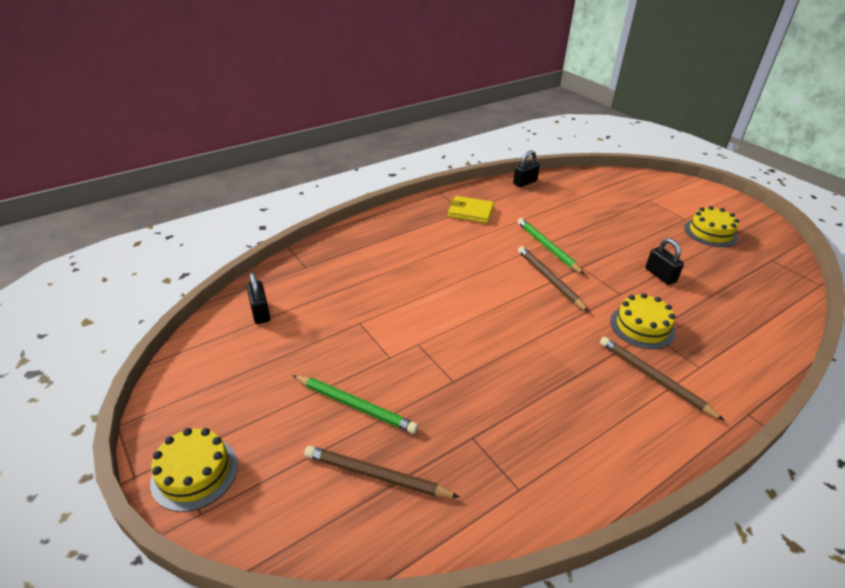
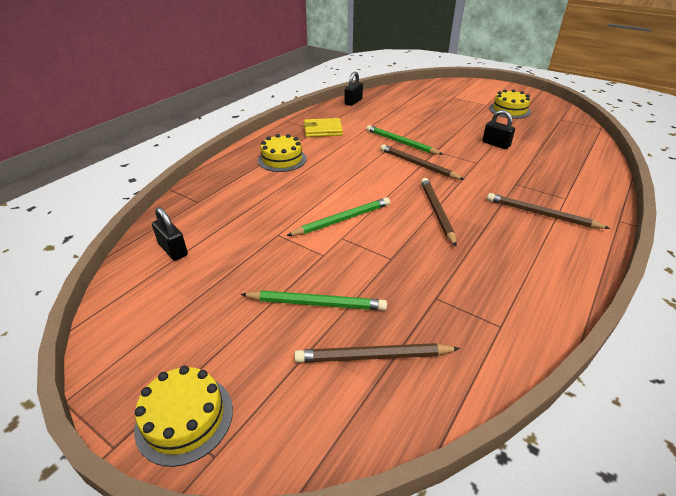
camera: 20 degrees left, 0 degrees up
yellow cake [610,293,675,349] -> yellow cake moved to [258,134,307,172]
none -> green pencil [286,197,390,236]
none -> brown pencil [421,178,457,247]

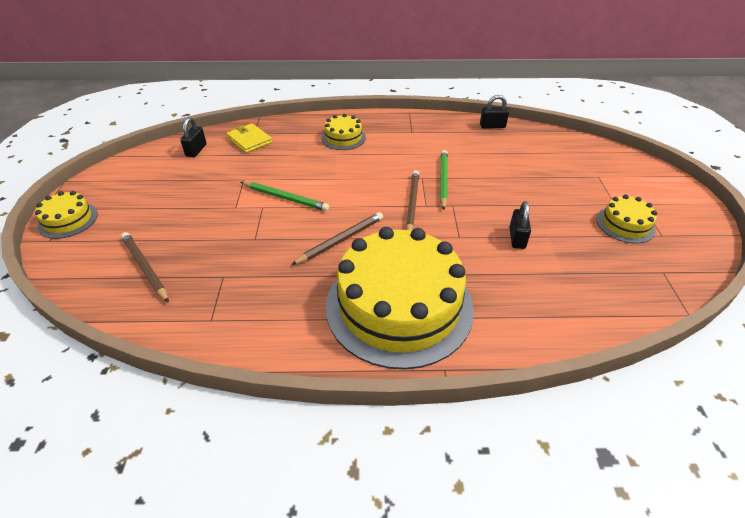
camera: 55 degrees right, 5 degrees up
green pencil [241,290,387,311] -> none
yellow wallet [303,118,343,137] -> yellow wallet moved to [226,123,272,153]
brown pencil [487,193,610,229] -> yellow cake [326,227,474,370]

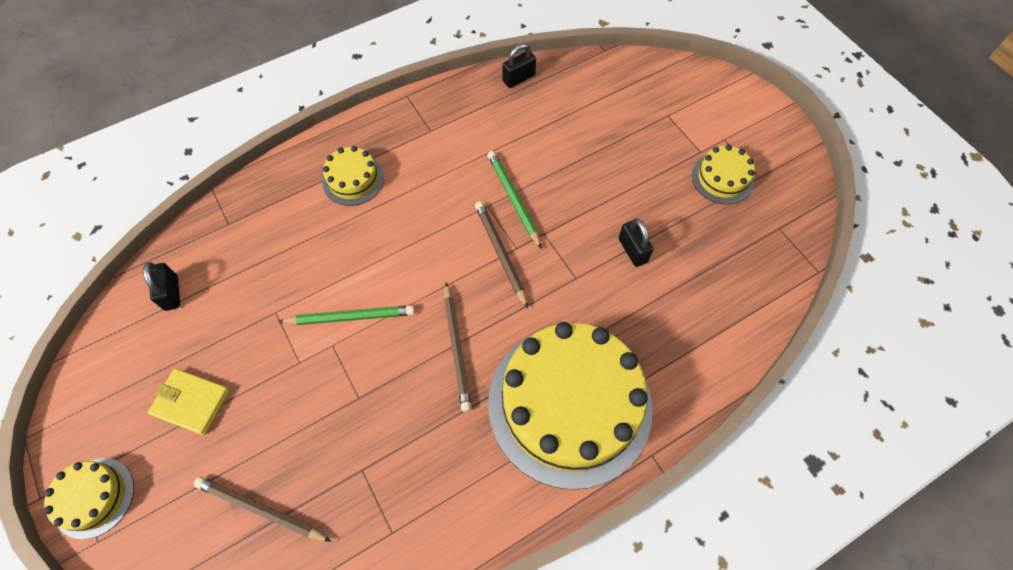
camera: 30 degrees left, 20 degrees up
yellow wallet [226,123,272,153] -> yellow wallet moved to [148,369,230,435]
brown pencil [291,212,383,265] -> brown pencil turned 150 degrees clockwise [444,282,472,412]

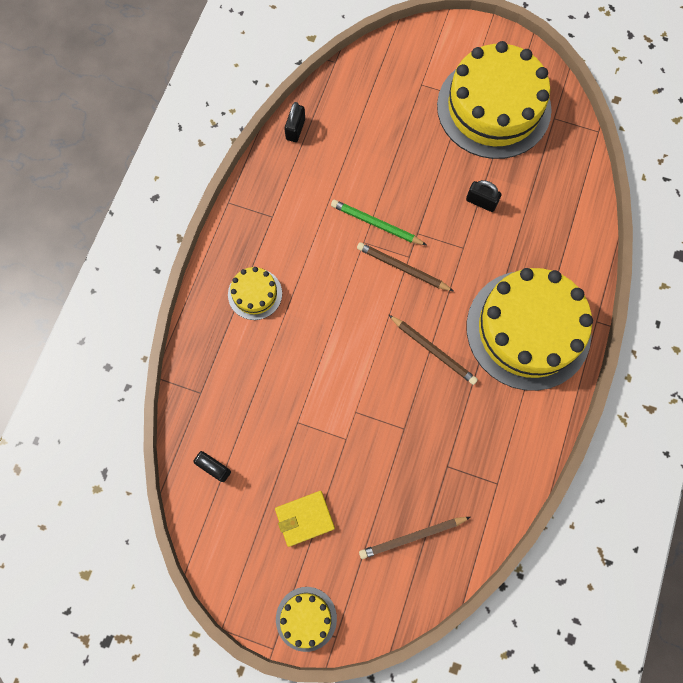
camera: 40 degrees left, 10 degrees up
green pencil [278,305,415,325] -> none
yellow cake [692,145,755,205] -> yellow cake [437,41,552,159], size x2.25

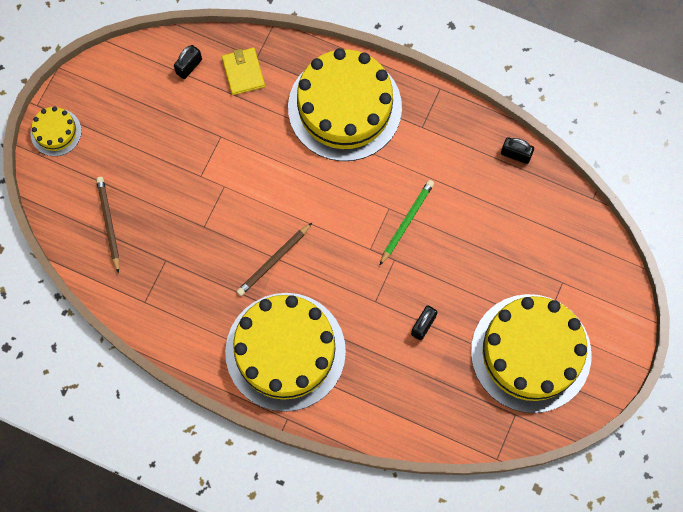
camera: 95 degrees right, 0 degrees up
yellow cake [228,267,282,320] -> yellow cake [288,48,402,161], size x2.25
yellow wallet [275,491,335,547] -> yellow wallet moved to [222,48,265,95]
brown pencil [357,242,453,291] -> none

